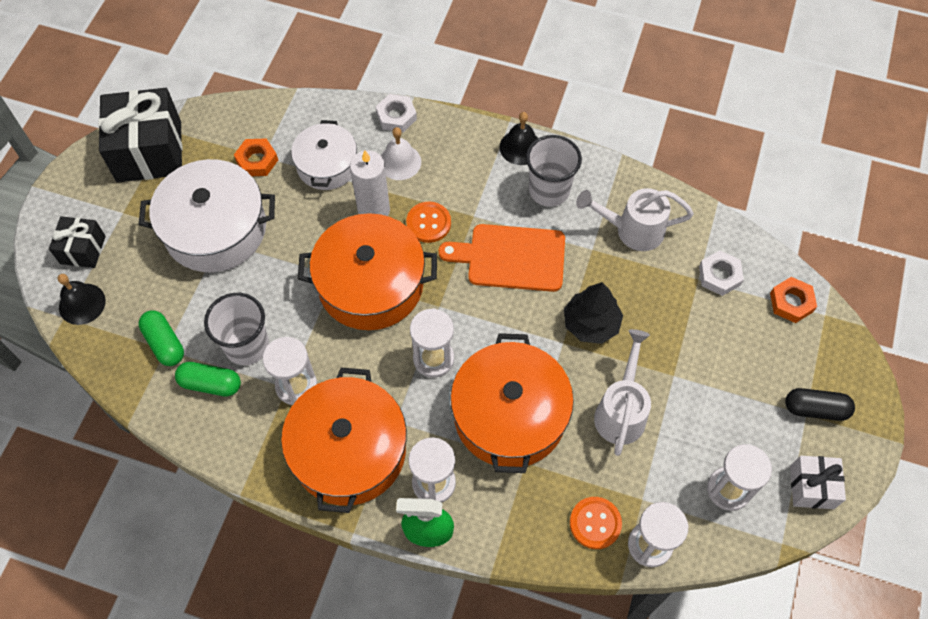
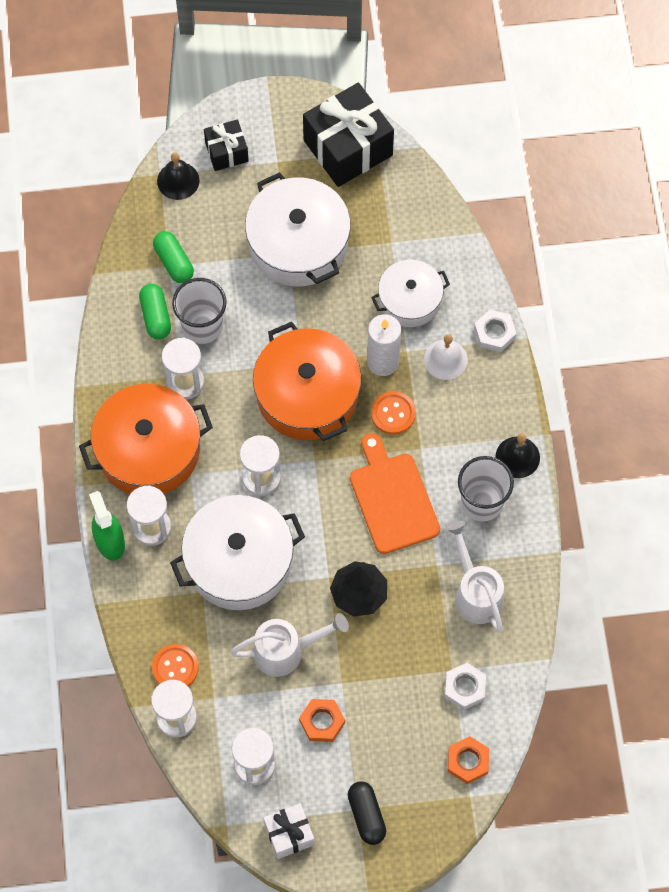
camera: 65 degrees right, 5 degrees up
green capsule [139,310,184,366] -> green capsule turned 60 degrees counterclockwise [153,231,194,283]
orange nut [234,138,278,176] -> orange nut moved to [299,699,345,742]
orange pot [450,333,574,473] -> white pot [170,495,305,610]

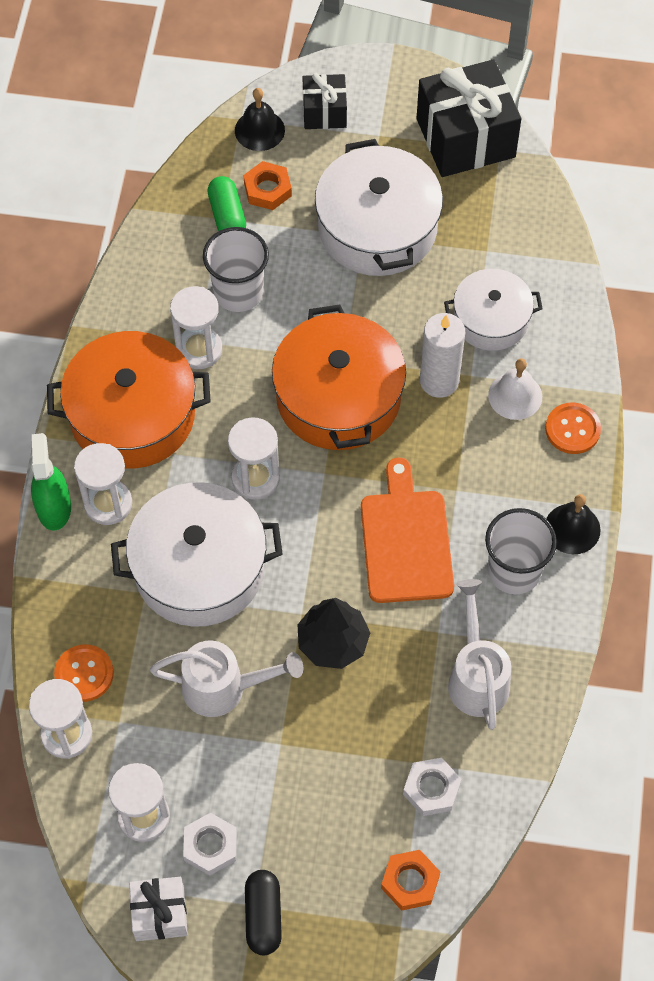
camera: 15 degrees right, 5 degrees down
green capsule [139,284,171,339] -> none
orange nut [299,699,345,742] -> orange nut moved to [243,161,292,210]
orange button [371,391,416,435] -> orange button moved to [545,402,601,454]
white nut [474,309,517,352] -> white nut moved to [183,813,237,876]

